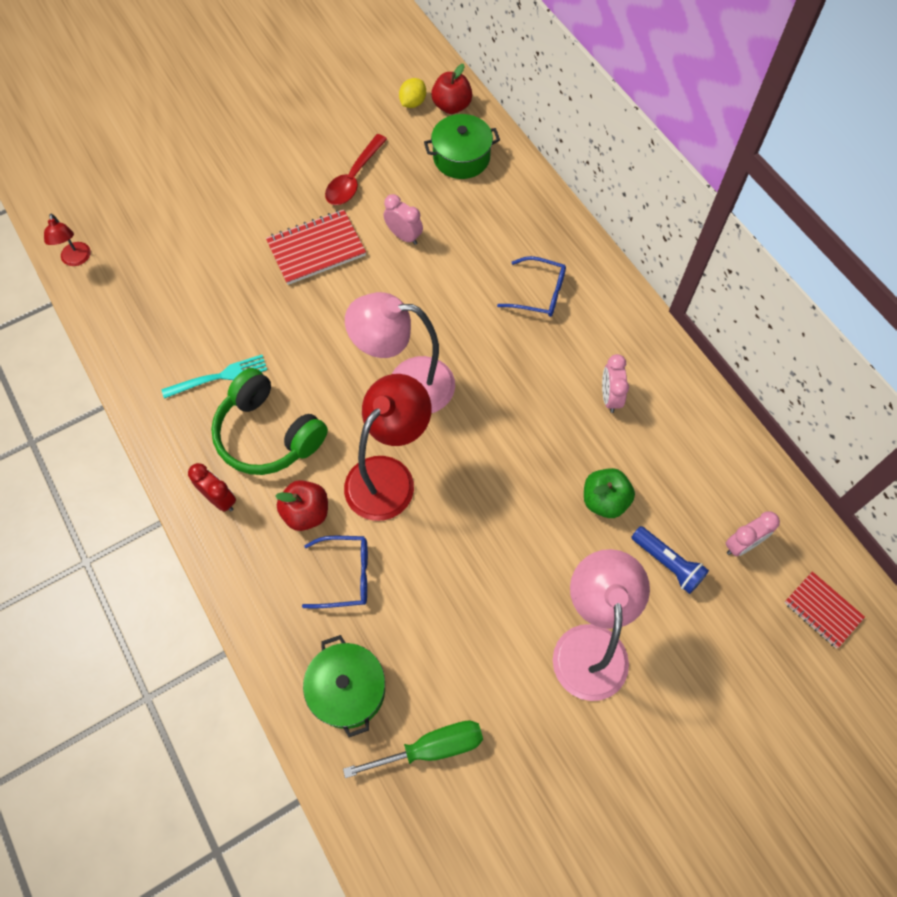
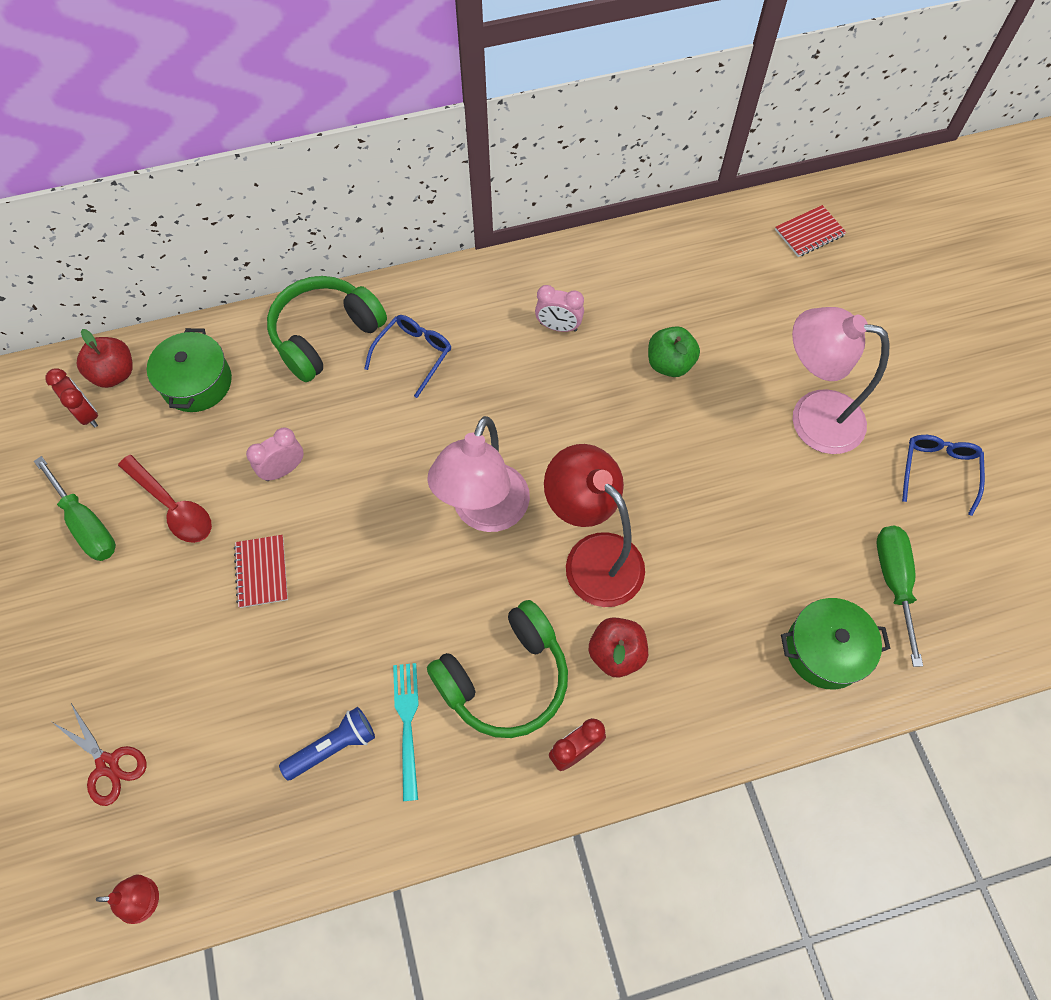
camera: 75 degrees left, 0 degrees up
red notebook [266,209,366,285] -> red notebook [234,535,288,608], size x0.64
blue glasses [302,536,368,608] -> blue glasses moved to [902,435,985,516]
yellow lemon [399,78,426,108] -> red clock [45,368,98,428]
blue flashlight [631,526,709,594] -> blue flashlight moved to [279,707,375,780]
pink clock [726,512,780,556] -> none
none -> green screwdriver [34,456,116,561]
none -> red scissors [52,703,147,806]
none -> green headphones [267,276,387,382]

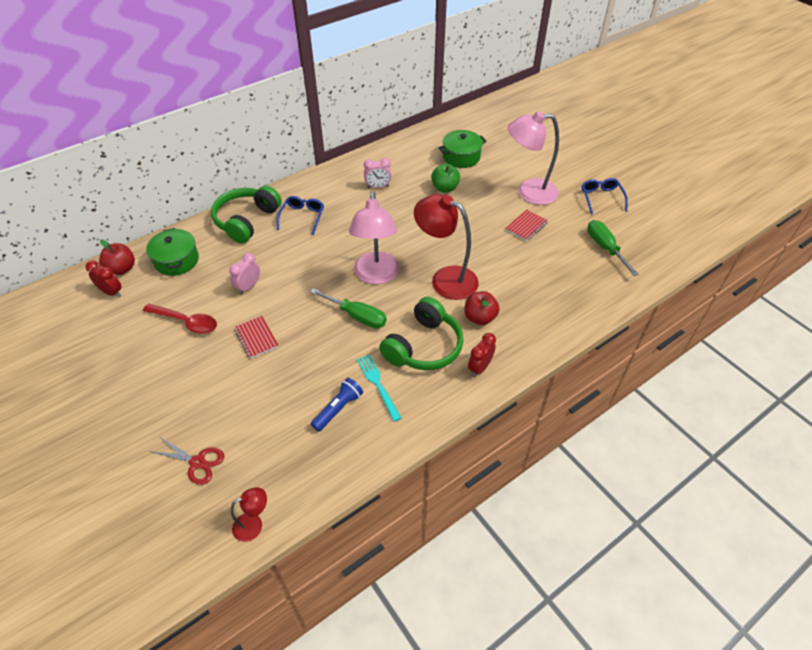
camera: 20 degrees left, 15 degrees down
green screwdriver [34,456,116,561] -> green screwdriver moved to [310,288,387,328]
red notebook [775,205,846,257] -> red notebook moved to [506,210,548,241]
green pot [781,598,891,689] -> green pot moved to [439,130,486,168]

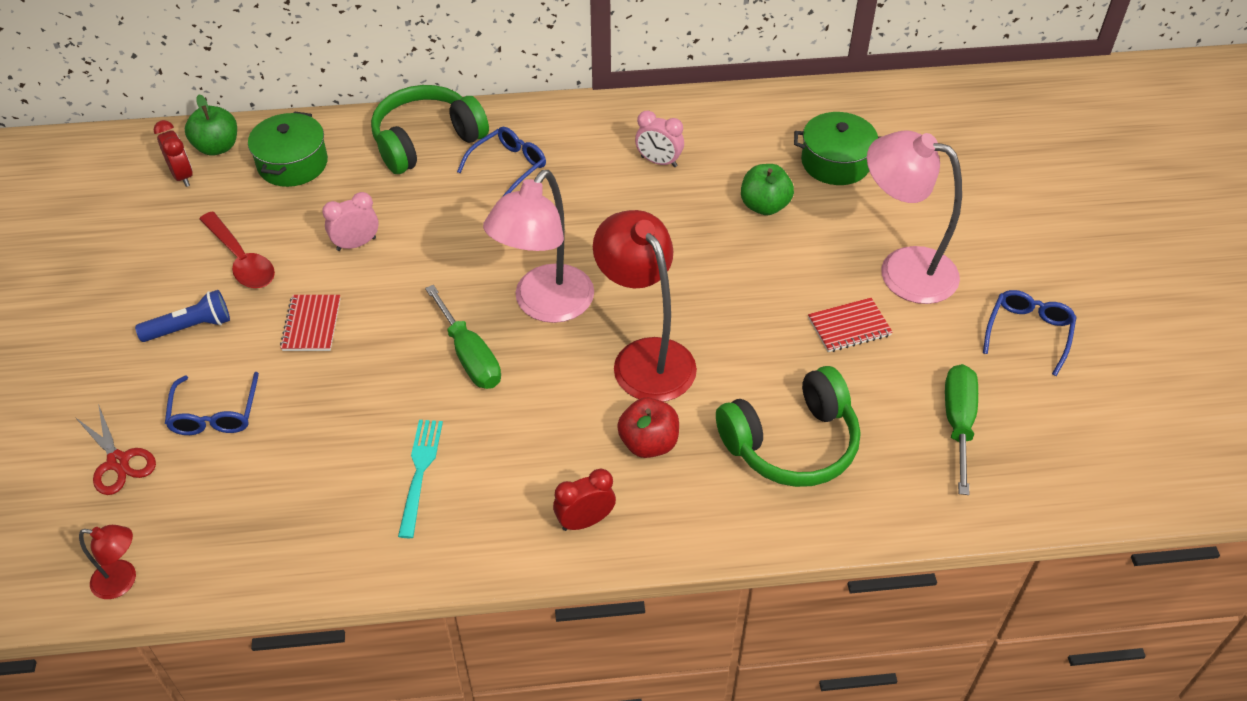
camera: 30 degrees right, 0 degrees up
red apple [99,240,135,275] -> green apple [185,95,237,155]
blue flashlight [311,378,363,432] -> blue flashlight moved to [135,290,230,342]
green headphones [379,297,463,370] -> green headphones moved to [716,366,860,487]
none -> blue glasses [165,372,259,435]

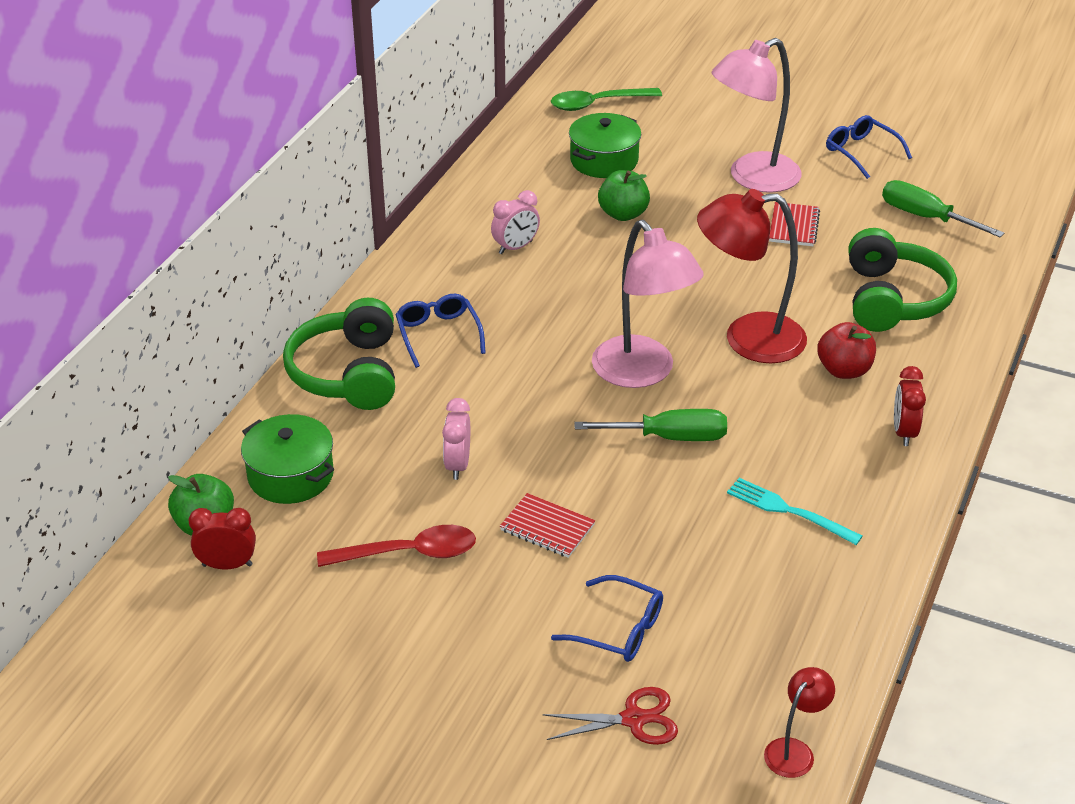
camera: 60 degrees left, 10 degrees down
blue flashlight [135,290,230,342] -> none
none -> green spoon [551,88,662,111]

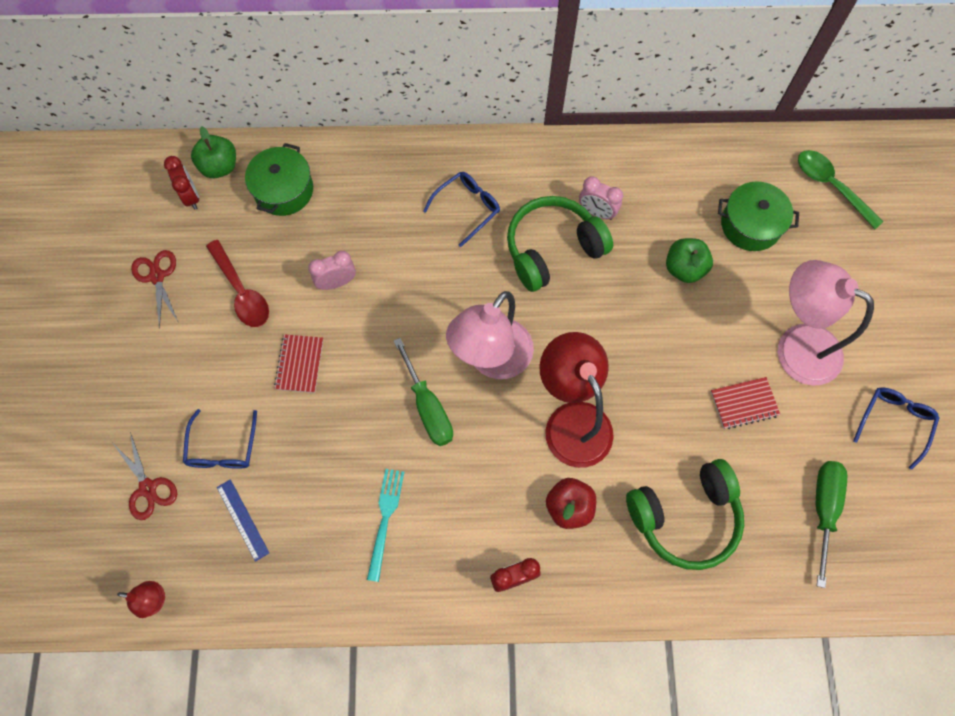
camera: 65 degrees right, 30 degrees up
green headphones [283,298,395,410] -> green headphones moved to [507,196,613,292]
none -> red scissors [131,250,179,328]
none -> blue ruler [217,479,269,562]

